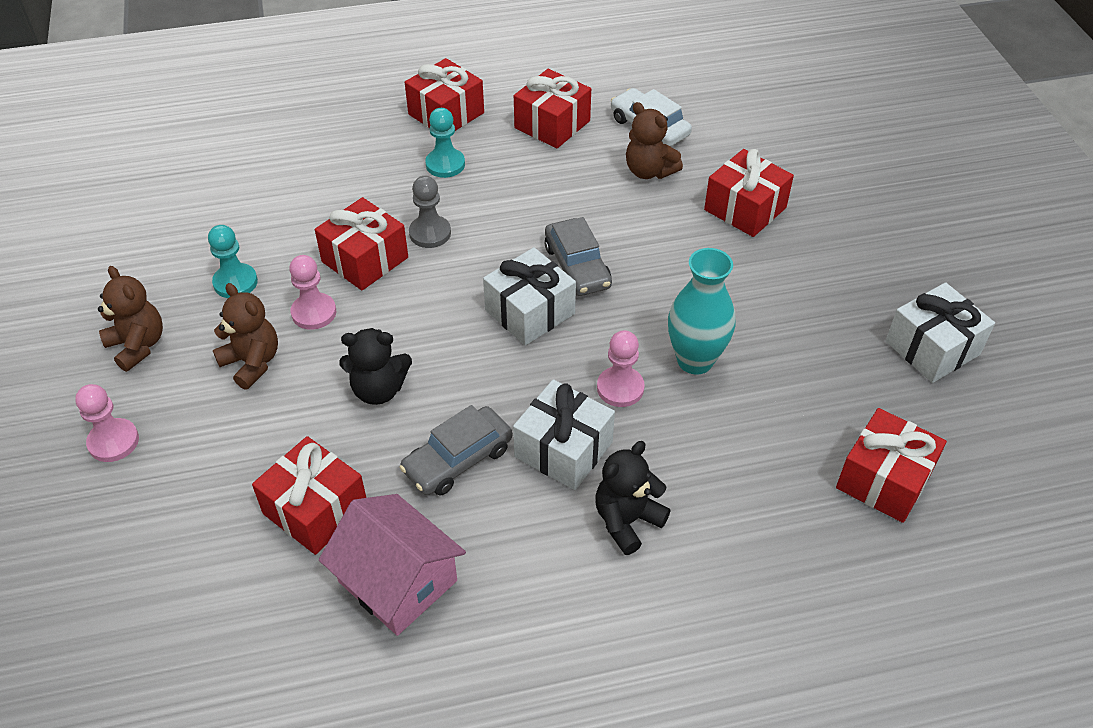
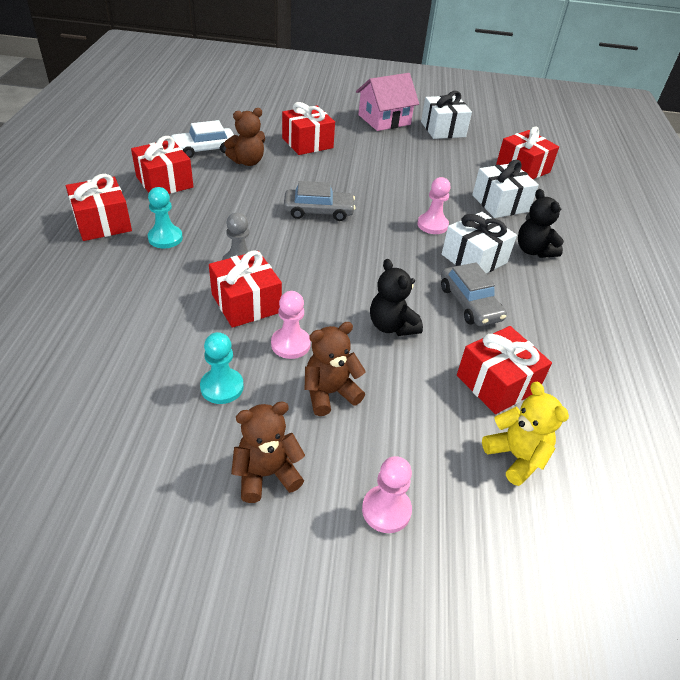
camera: 75 degrees left, 5 degrees down
pink house [319,494,466,636] -> pink house moved to [356,73,419,131]
black teddy bear [339,328,412,405] -> black teddy bear turned 135 degrees clockwise [370,259,423,336]
white gift [483,247,576,346] -> white gift moved to [472,160,539,218]
turquoise vase [668,248,735,375] -> none
none -> yellow teddy bear [482,382,569,486]

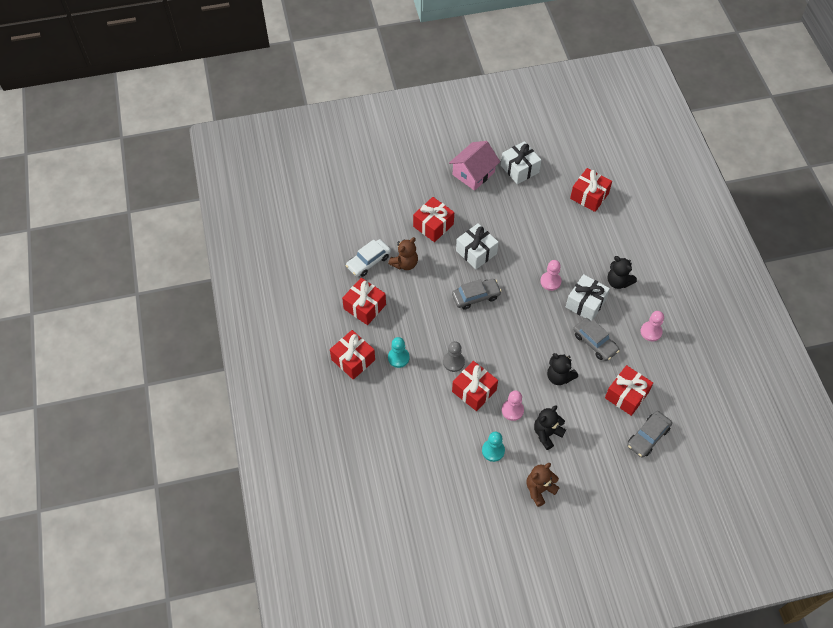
camera: 15 degrees left, 15 degrees up
brown teddy bear [305,322,366,416] -> black teddy bear [534,405,566,450]
pink pawn [362,456,412,533] -> pink pawn moved to [640,311,664,341]
white gift [472,160,539,218] -> white gift moved to [456,223,499,269]
yellow teddy bear [482,382,569,486] -> grey car [627,411,672,458]

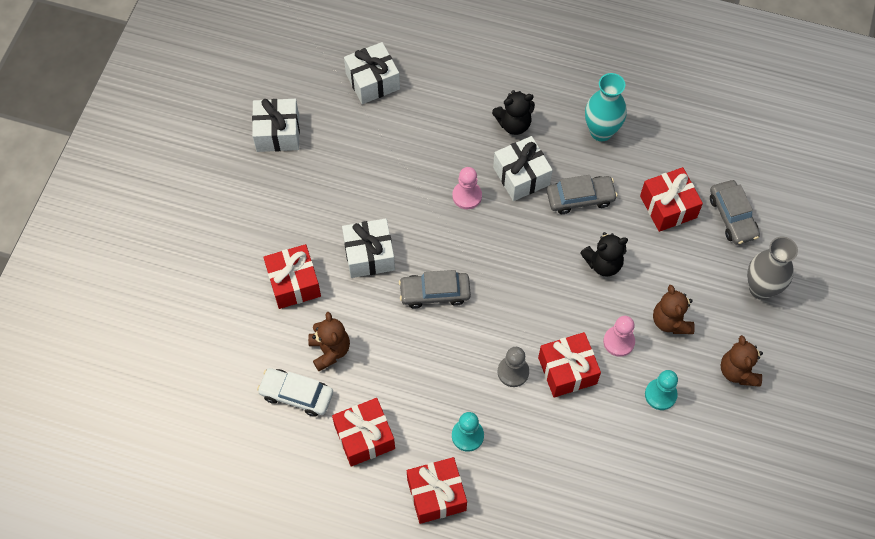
camera: 60 degrees left, 5 degrees up
white car [346,239,391,277] -> white car turned 120 degrees clockwise [257,368,333,417]
pink house [449,141,500,191] -> none
grey car [452,279,502,310] -> grey car turned 105 degrees counterclockwise [399,270,471,308]
black teddy bear [534,405,566,450] -> brown teddy bear [653,285,695,334]
red gift [570,168,612,212] -> white gift [344,42,400,104]
pink pawn [640,311,664,341] -> turquoise vase [585,73,627,141]
none -> grey vase [747,237,798,300]

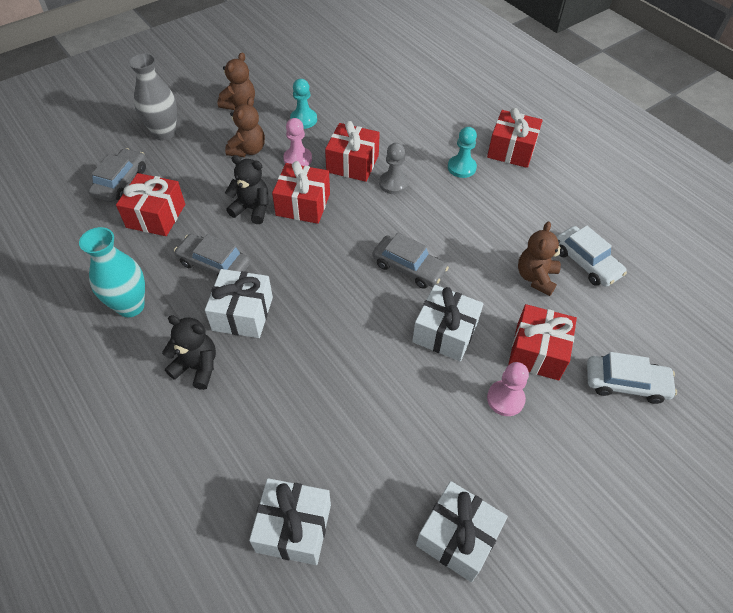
camera: 145 degrees left, 10 degrees down
red gift [332,398,395,467] -> red gift moved to [272,161,330,224]
pink pawn [452,167,482,209] -> pink pawn moved to [487,362,529,416]
none -> white car [587,352,677,404]

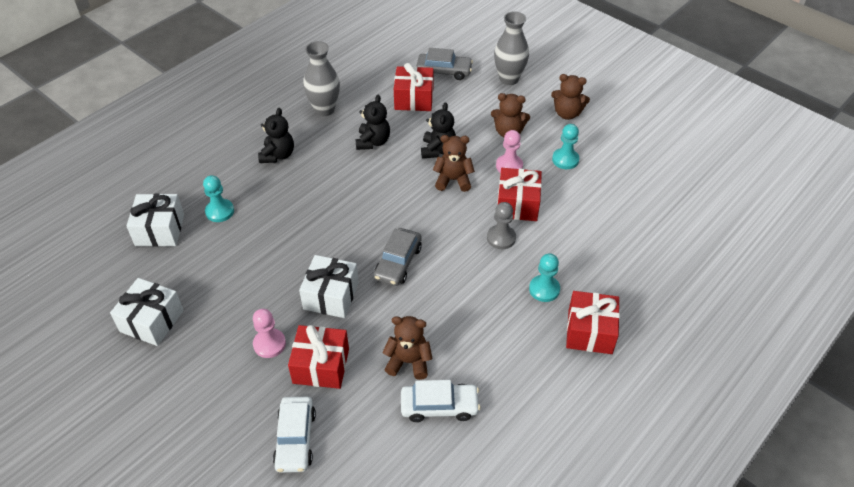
camera: 80 degrees right, 5 degrees down
turquoise vase [79,227,145,317] -> grey vase [303,41,340,116]
grey car [174,234,250,277] -> black teddy bear [355,95,390,150]
white gift [205,269,273,338] -> none
red gift [272,161,330,224] -> brown teddy bear [433,135,475,192]
white car [557,226,627,287] -> white car turned 135 degrees counterclockwise [401,380,480,422]
none -> turquoise pawn [203,175,234,222]

